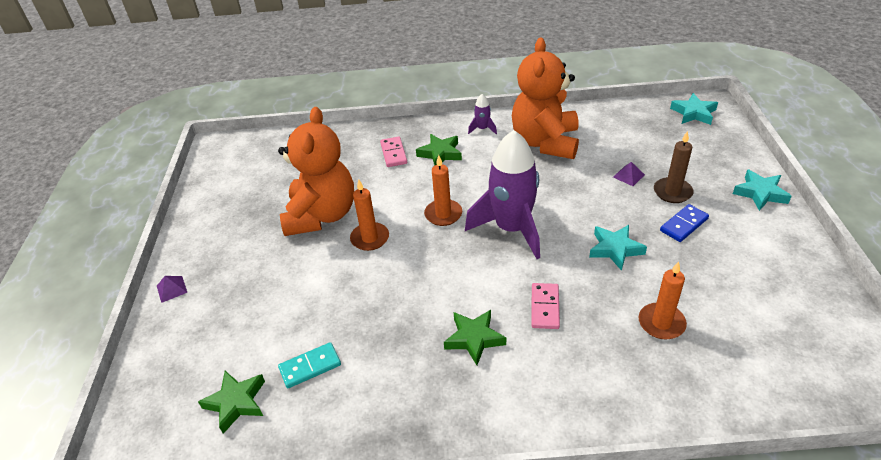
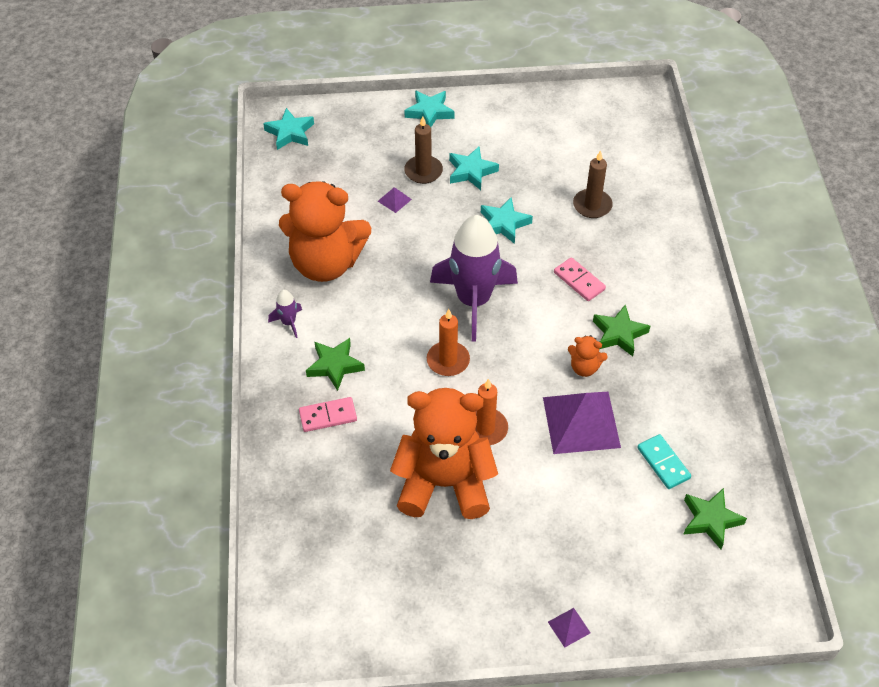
camera: 95 degrees left, 10 degrees up
pink domino [531,283,560,329] -> pink domino turned 45 degrees clockwise [554,257,606,301]
orange candle [639,261,687,339] -> brown candle [573,150,613,218]
blue domino [660,204,709,242] -> turquoise star [449,147,499,190]
none -> purple pyramid [543,392,621,454]
none -> orange teddy bear [568,335,608,377]

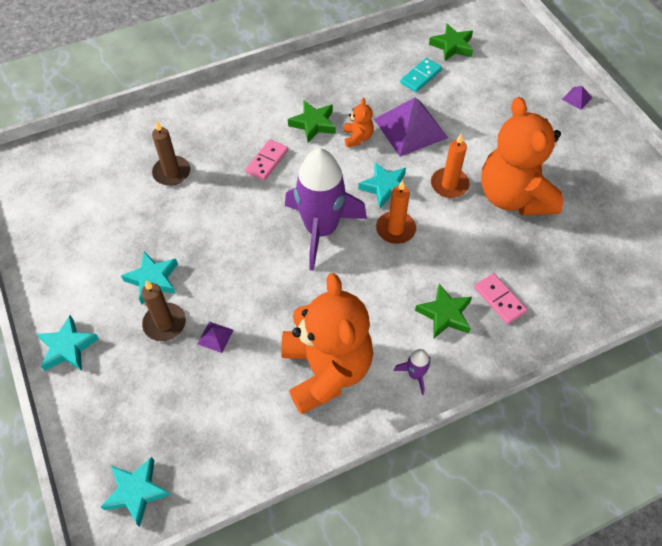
camera: 110 degrees left, 5 degrees up
turquoise star [481,197,533,244] -> turquoise star moved to [358,162,410,208]

